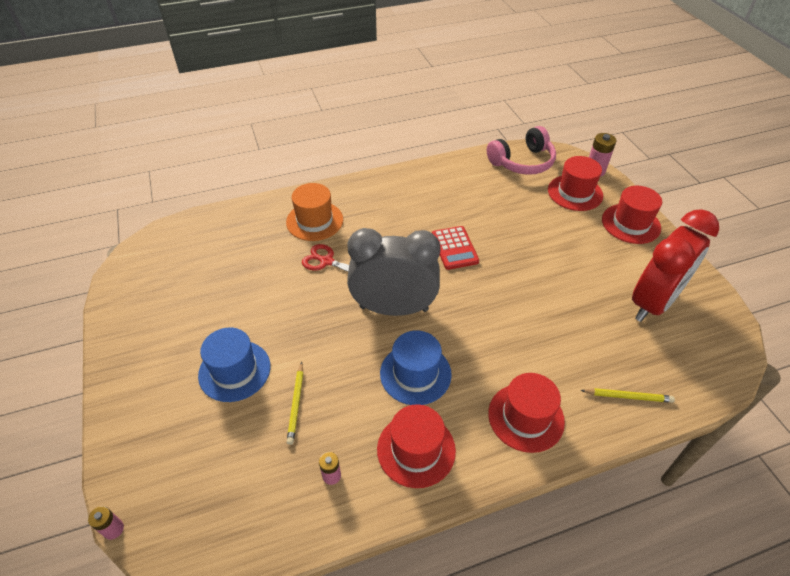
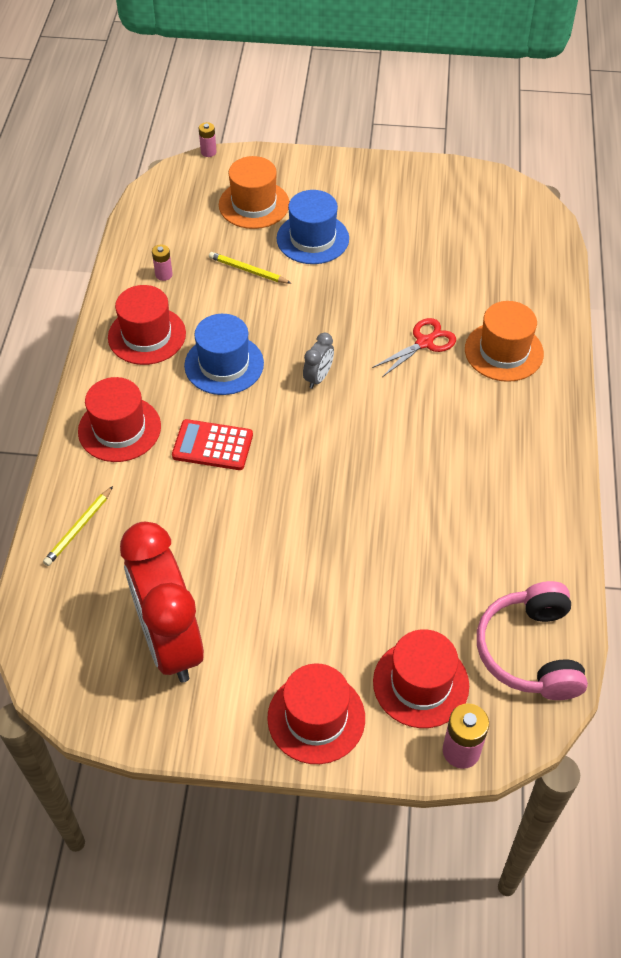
camera: 115 degrees right, 5 degrees up
grey clock [347,228,441,316] -> grey clock [303,332,334,389], size x0.40
red calculator [432,226,479,270] -> red calculator moved to [172,419,253,470]
none -> orange hat [219,156,289,229]

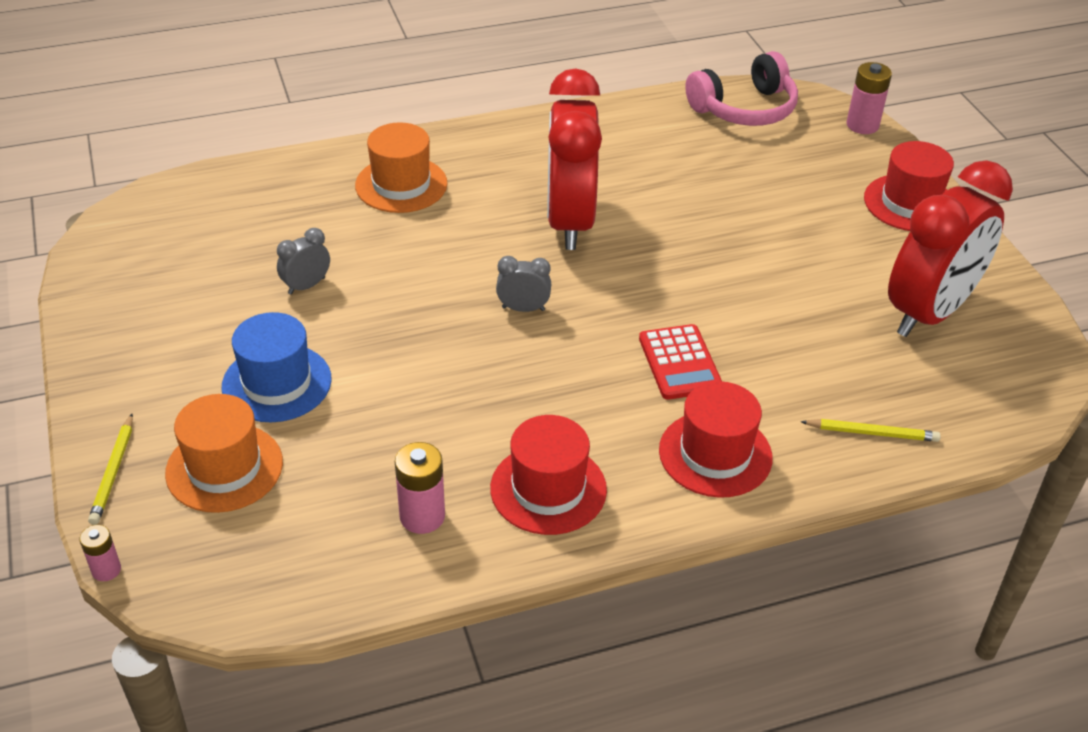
camera: 115 degrees left, 10 degrees down
pink battery [152,244,173,281] -> pink battery [395,442,445,534], size x1.65
blue hat [184,314,264,395] -> none
yellow pencil [209,252,292,284] -> yellow pencil moved to [88,414,133,525]
red scissors [372,318,456,377] -> none
red hat [373,629,469,728] -> none
none -> grey clock [277,228,330,295]
none -> red clock [547,68,602,250]

